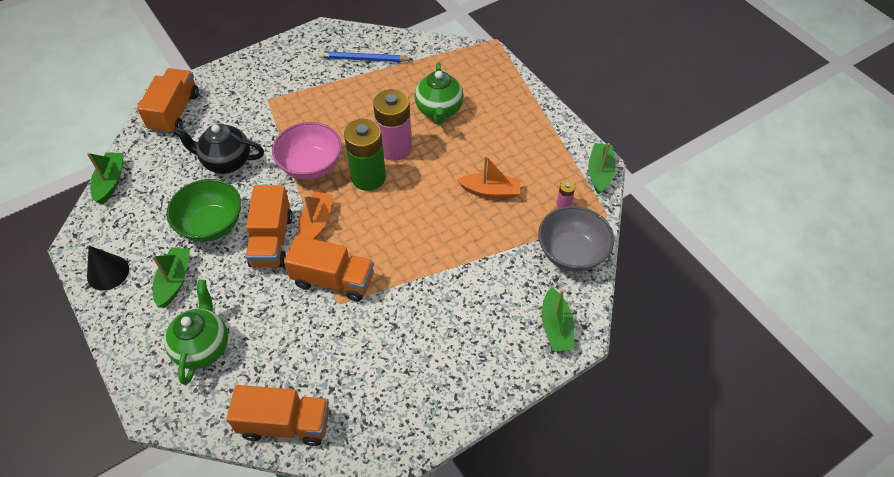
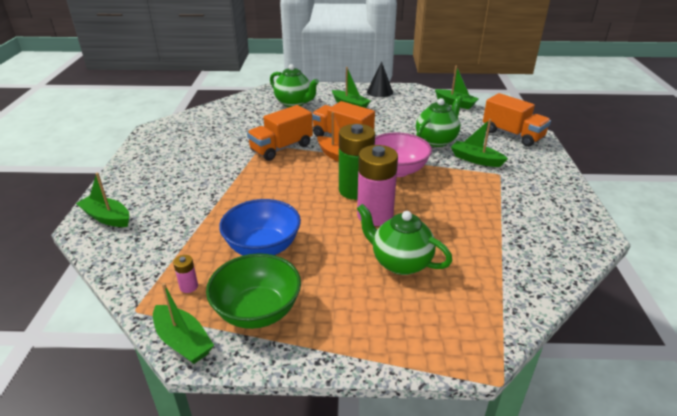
camera: 125 degrees right, 20 degrees down
green bowl [166,179,241,242] -> green bowl moved to [206,253,301,329]
black teapot [173,124,264,174] -> green teapot [416,95,463,147]
orange truck [227,385,329,446] -> none
blue pencil [319,51,413,62] -> none
orange boat [457,155,521,198] -> blue bowl [219,199,301,256]
grey bowl [538,206,614,272] -> none
none -> green boat [451,119,508,167]

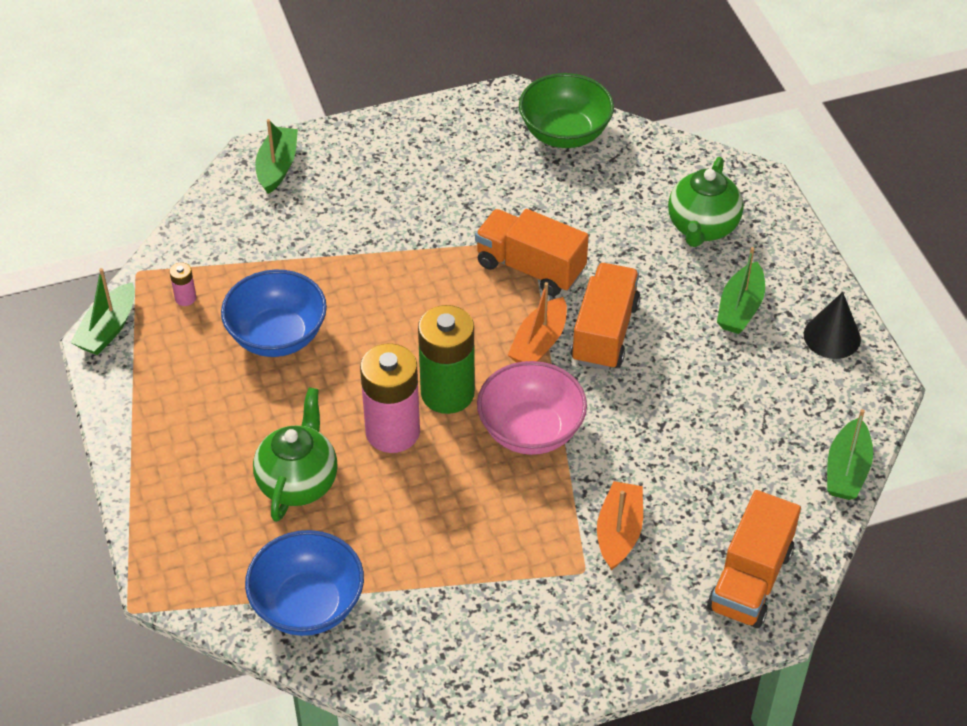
camera: 70 degrees right, 15 degrees up
green bowl [206,253,301,329] -> green bowl moved to [519,73,614,148]
green teapot [416,95,463,147] -> none
green boat [451,119,508,167] -> orange boat [597,481,643,570]
none -> blue bowl [245,530,364,636]

